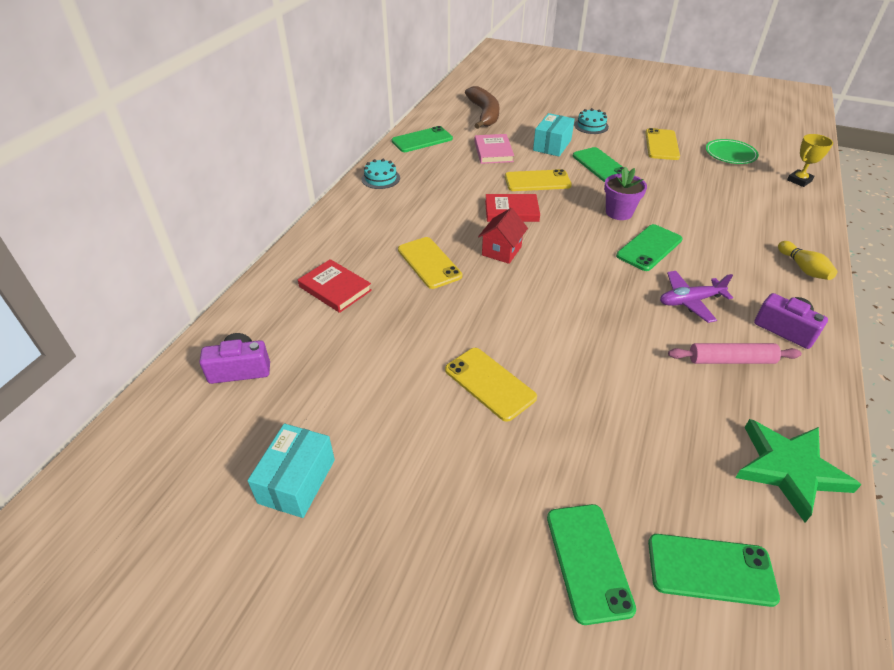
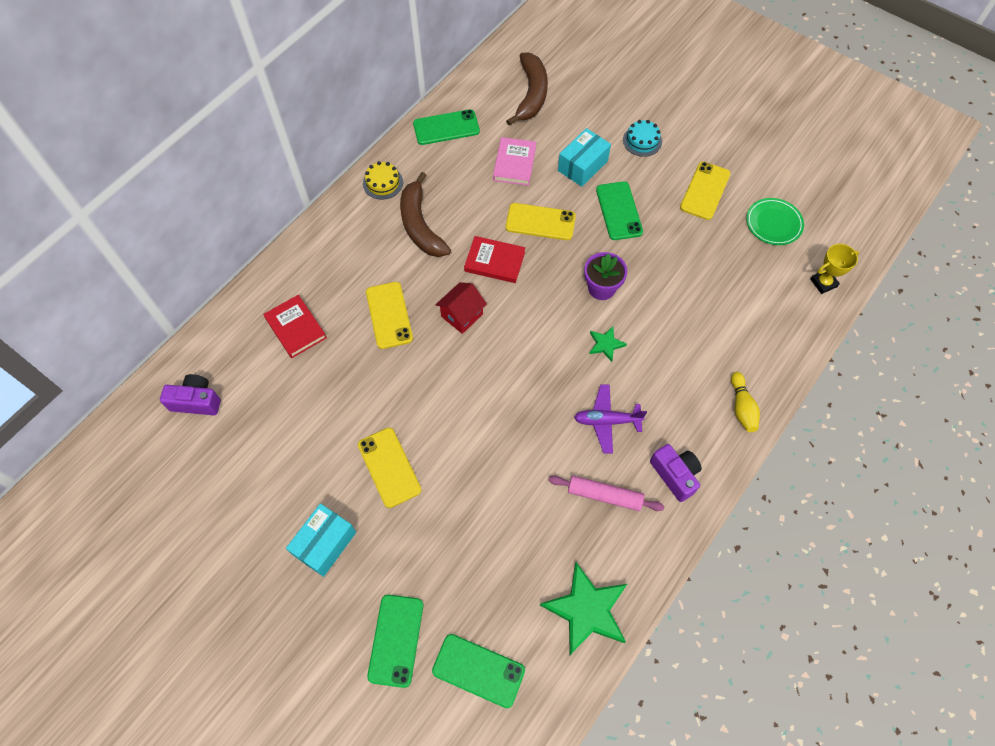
camera: 15 degrees right, 20 degrees up
turquoise box [247,424,335,518] -> turquoise box moved to [286,503,356,577]
turquoise cake [362,159,400,189] -> yellow cake [363,161,403,199]
green phone [616,224,682,271] -> green star [589,326,627,362]
none -> brown banana [400,172,451,257]

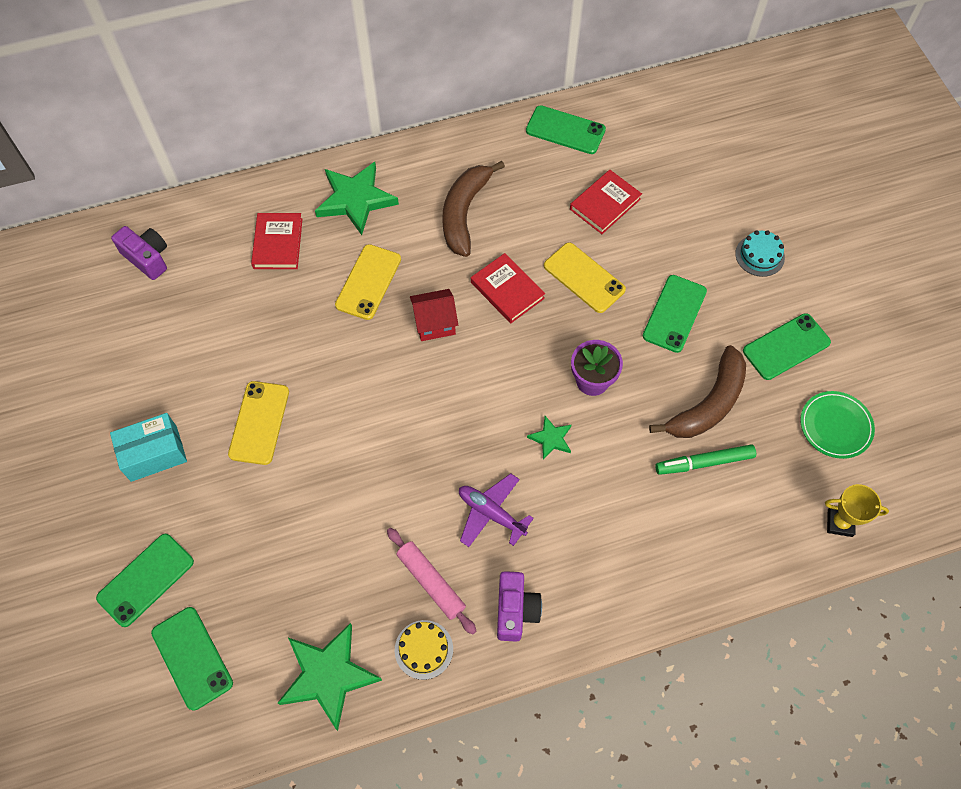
camera: 35 degrees right, 0 degrees up
yellow cake [363,161,403,199] -> yellow cake moved to [395,620,453,680]
pink book [493,137,536,186] -> red book [570,170,642,234]
brown banana [506,53,548,126] -> brown banana moved to [649,345,746,438]
turquoise box [558,128,611,187] -> none
yellow phone [680,161,731,220] -> green phone [743,313,831,380]
yellow bowling pin [731,372,760,432] -> none
none -> green star [315,162,399,235]
none -> green marker [655,444,756,475]

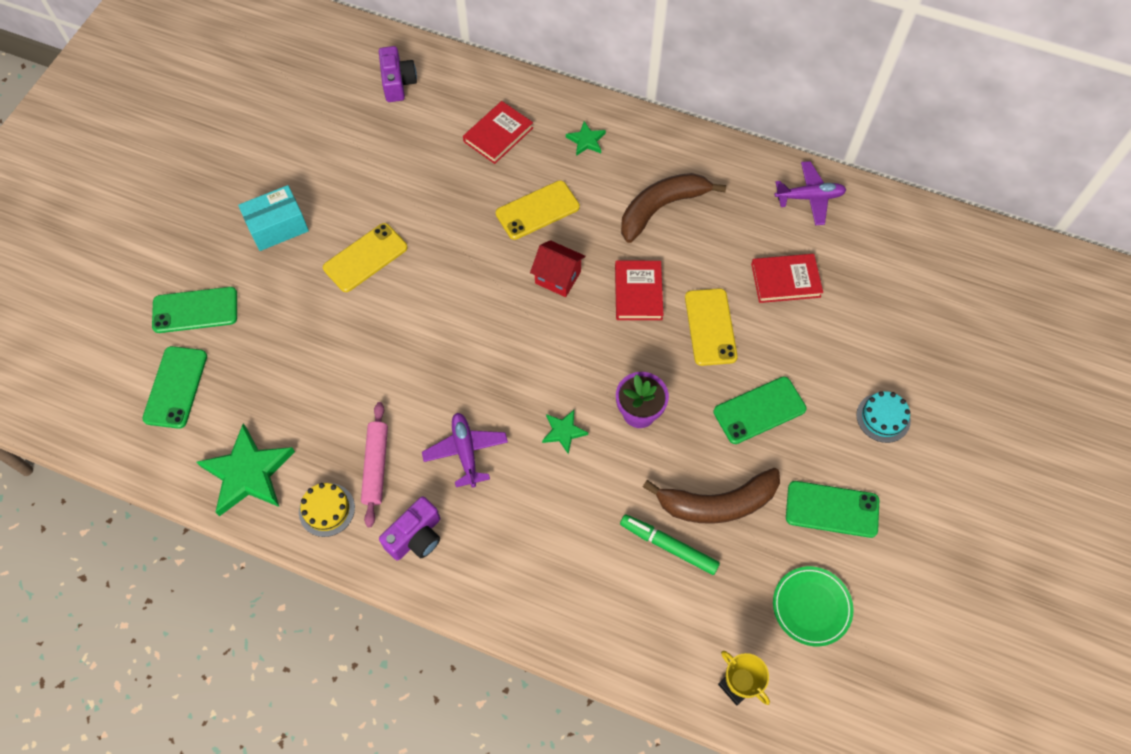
camera: 40 degrees right, 0 degrees up
turquoise box [110,413,187,482] -> turquoise box turned 45 degrees counterclockwise [238,185,309,251]
green star [315,162,399,235] -> green star [566,121,606,156], size x0.50
green phone [526,105,606,154] -> purple plane [775,161,846,225]

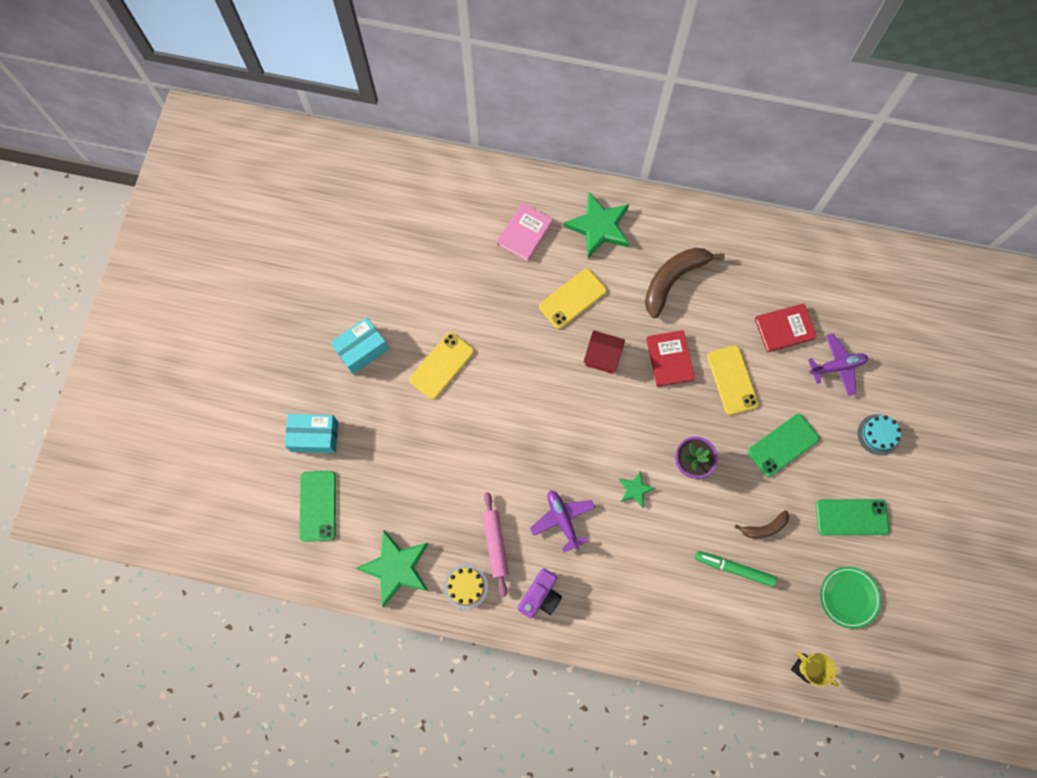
camera: 10 degrees left, 10 degrees up
green phone [152,287,237,333] -> turquoise box [285,414,338,453]
purple camera [379,46,417,102] -> none
red book [463,101,533,164] -> pink book [497,203,553,261]
green star [566,121,606,156] -> green star [563,192,630,258], size x2.01
brown banana [643,468,780,524] -> brown banana [735,510,789,538], size x0.53
purple plane [775,161,846,225] -> purple plane moved to [808,334,868,396]

